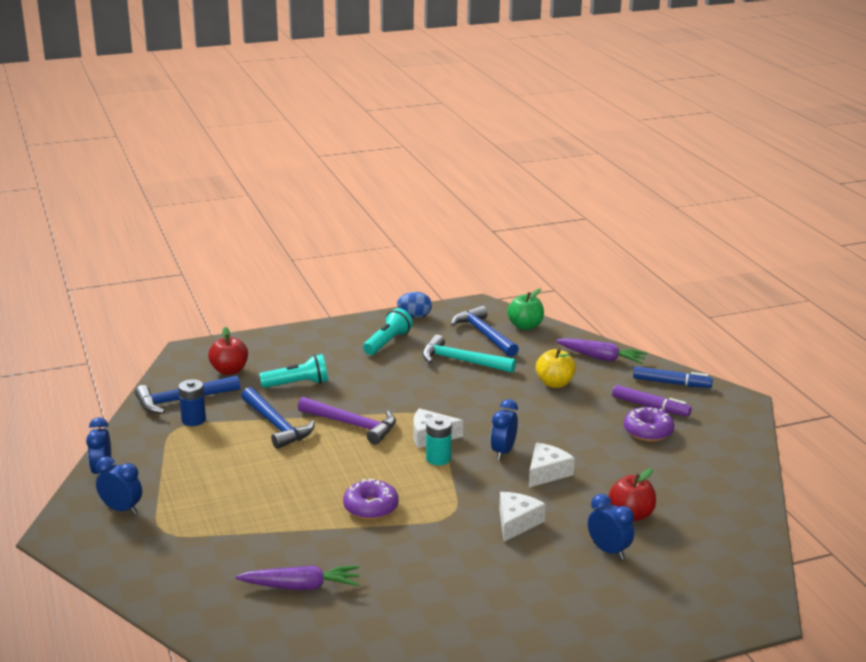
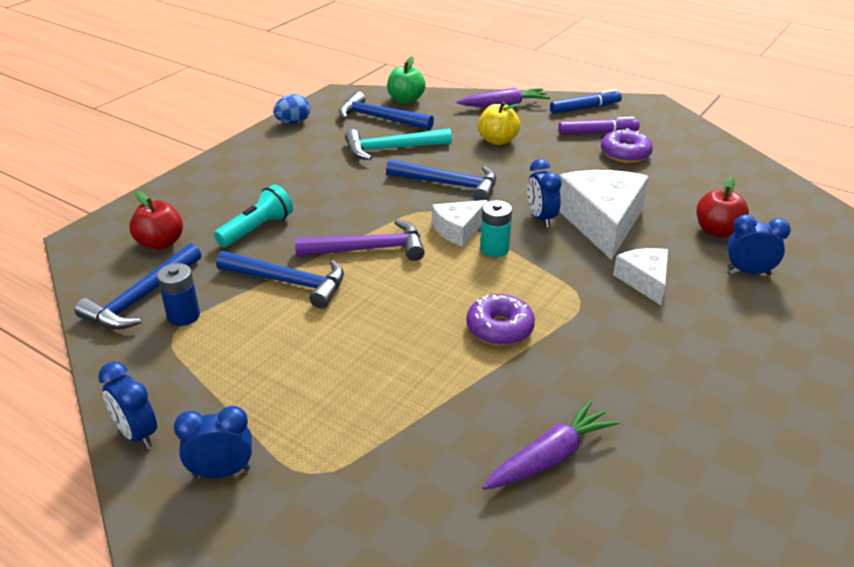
camera: 35 degrees left, 10 degrees up
turquoise flashlight [363,308,413,355] -> none
white cheese [529,443,575,488] -> white cheese [559,170,649,260], size x1.79
none -> blue hammer [386,159,496,201]

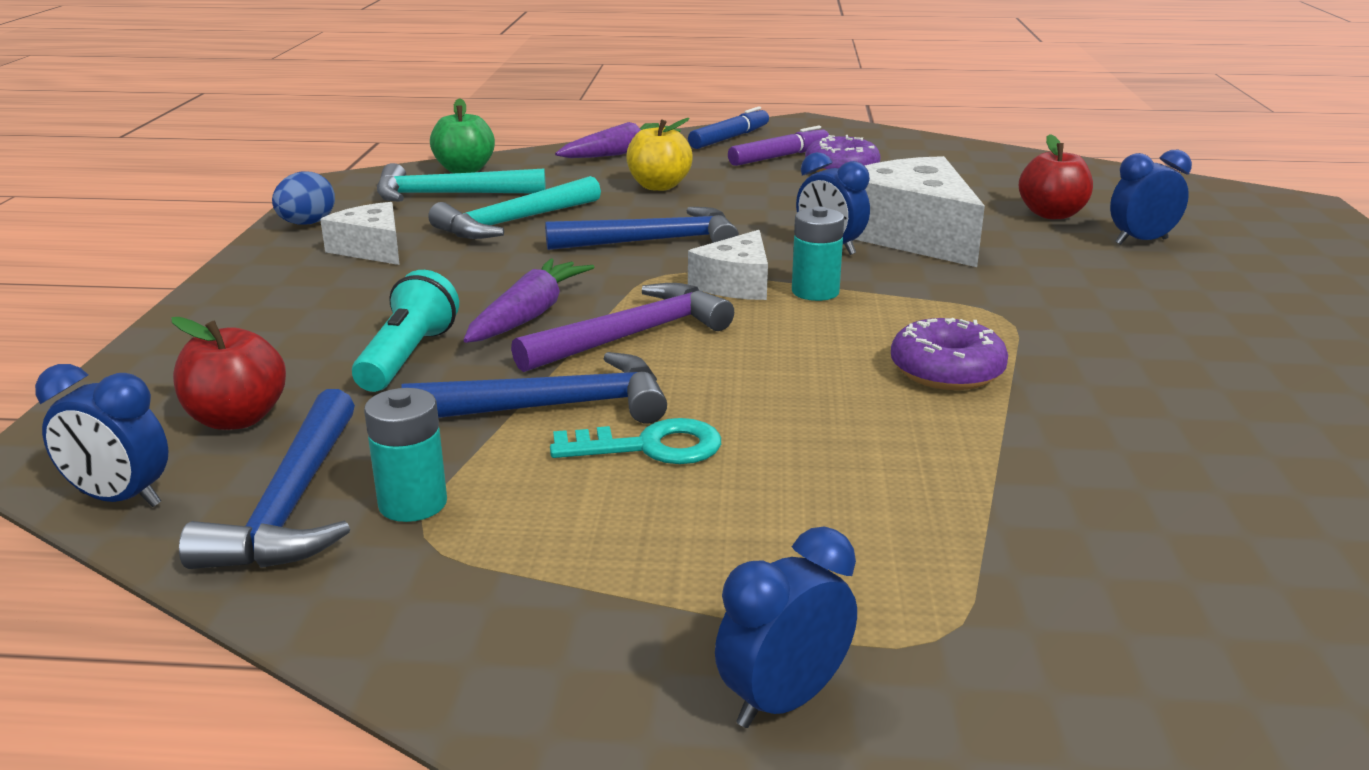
camera: 30 degrees left, 10 degrees down
blue clock [98,362,157,449] -> blue clock moved to [35,364,169,507]
blue battery [157,263,200,326] -> turquoise battery [364,388,447,522]
blue hammer [339,91,434,130] -> turquoise hammer [377,163,546,202]
purple carrot [483,400,619,490] -> purple carrot moved to [463,259,594,343]
white cheese [613,248,668,305] -> white cheese moved to [320,202,400,265]
none -> turquoise key [550,418,721,464]

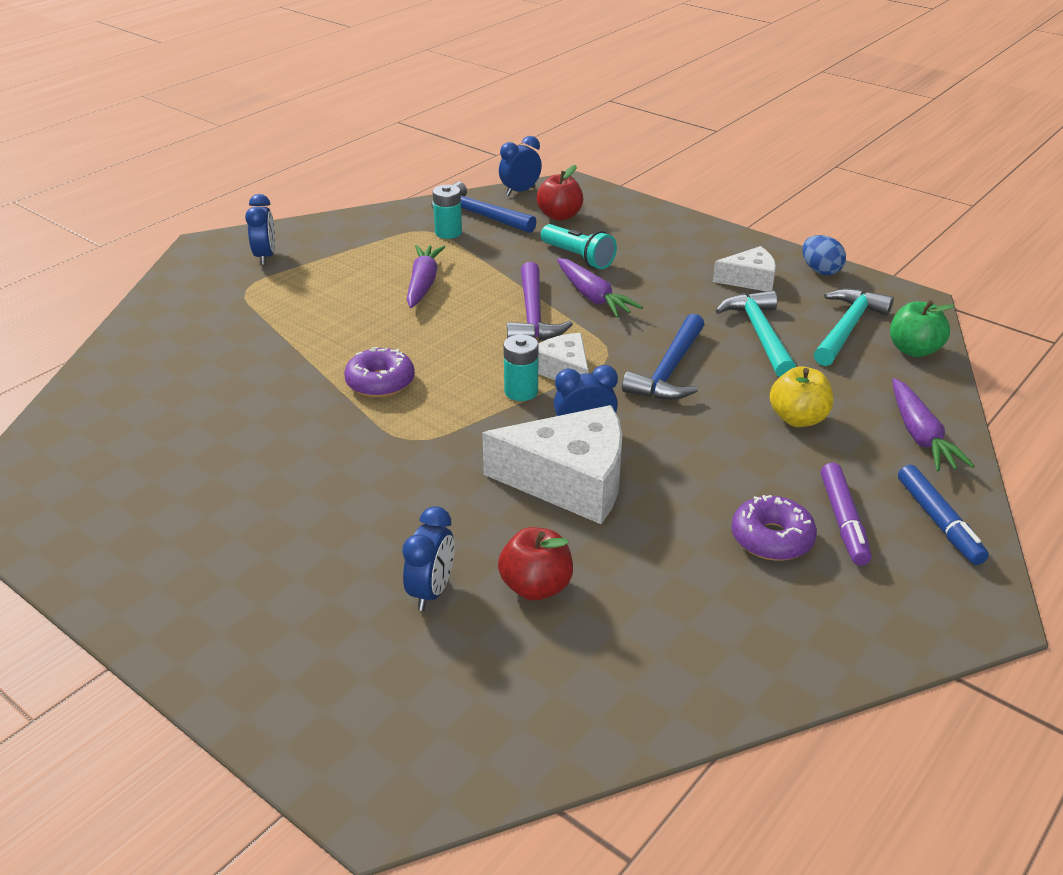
camera: 125 degrees right, 10 degrees up
blue hammer [401,352,667,424] -> none
turquoise key [550,418,721,464] -> purple carrot [407,245,445,308]

